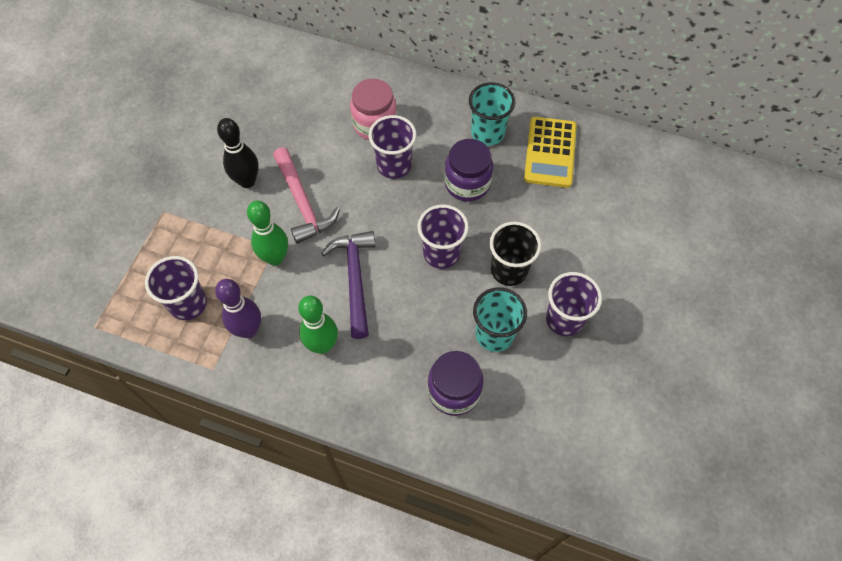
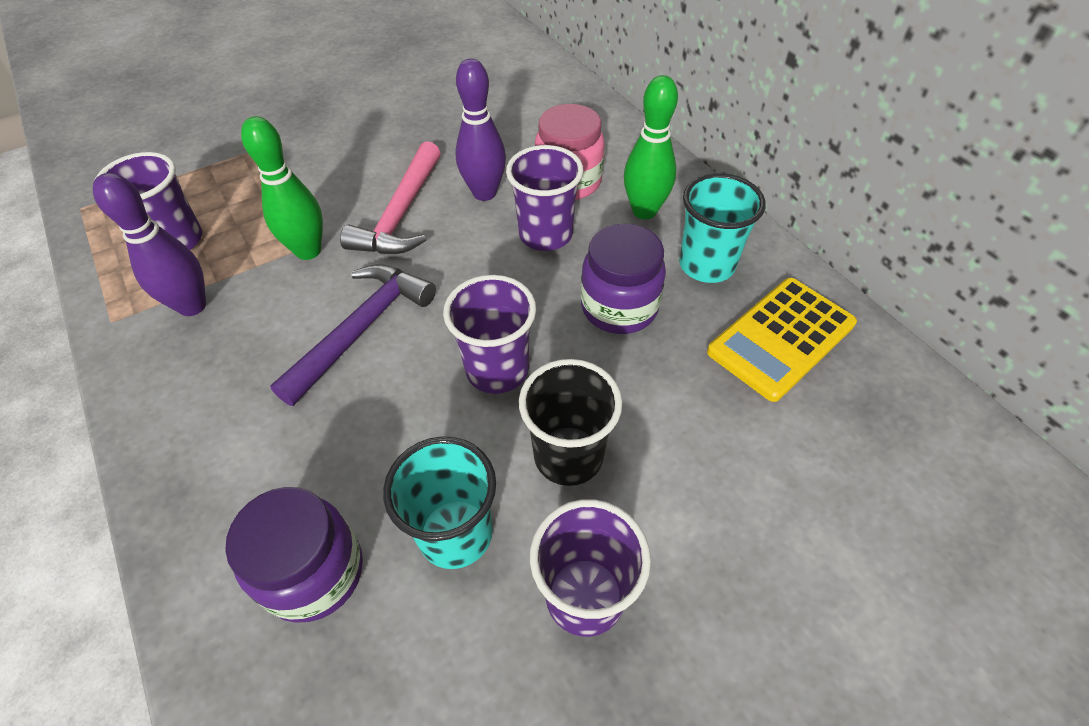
camera: 40 degrees right, 10 degrees down
black bowling pin [217,118,259,188] -> none
green bowling pin [298,295,338,354] -> green bowling pin moved to [624,75,678,219]
none -> purple bowling pin [455,59,506,201]

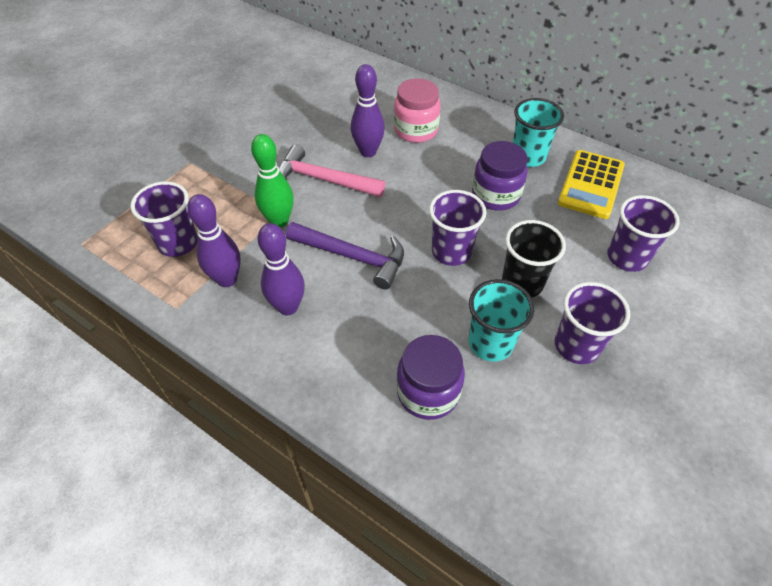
camera: 25 degrees left, 0 degrees up
purple hammer [270,264,436,406] -> purple hammer turned 105 degrees clockwise [286,222,404,290]
pink hammer [340,141,441,254] -> pink hammer turned 120 degrees clockwise [279,145,385,197]
purple cup [506,145,583,251] -> purple cup moved to [607,195,680,272]
green bowling pin [624,75,678,219] -> none
none -> purple bowling pin [257,223,305,315]

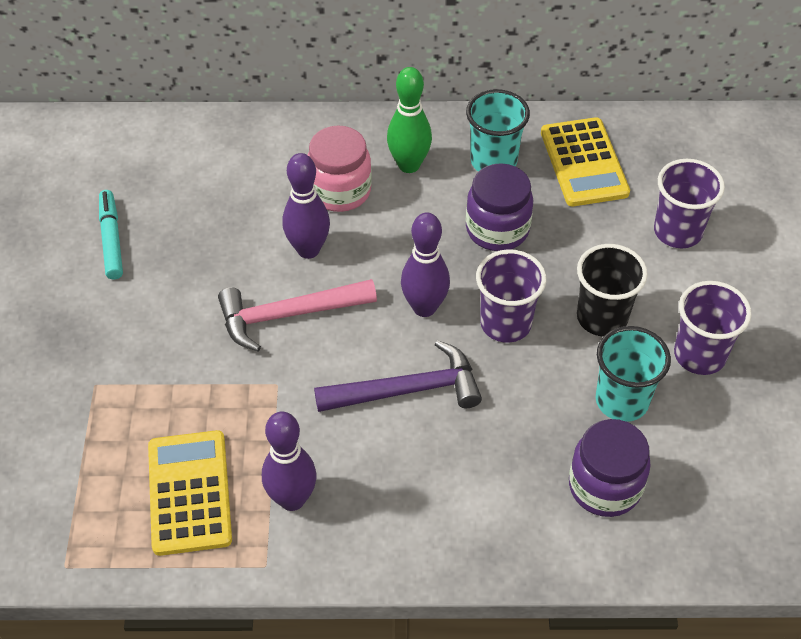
camera: 35 degrees left, 0 degrees up
purple cup [131,181,198,257] -> yellow calculator [148,430,232,556]
green bowling pin [251,134,294,228] -> green bowling pin moved to [387,67,432,173]
purple bowling pin [257,223,305,315] -> purple bowling pin moved to [401,212,450,317]
none -> turquoise marker [99,190,123,280]

